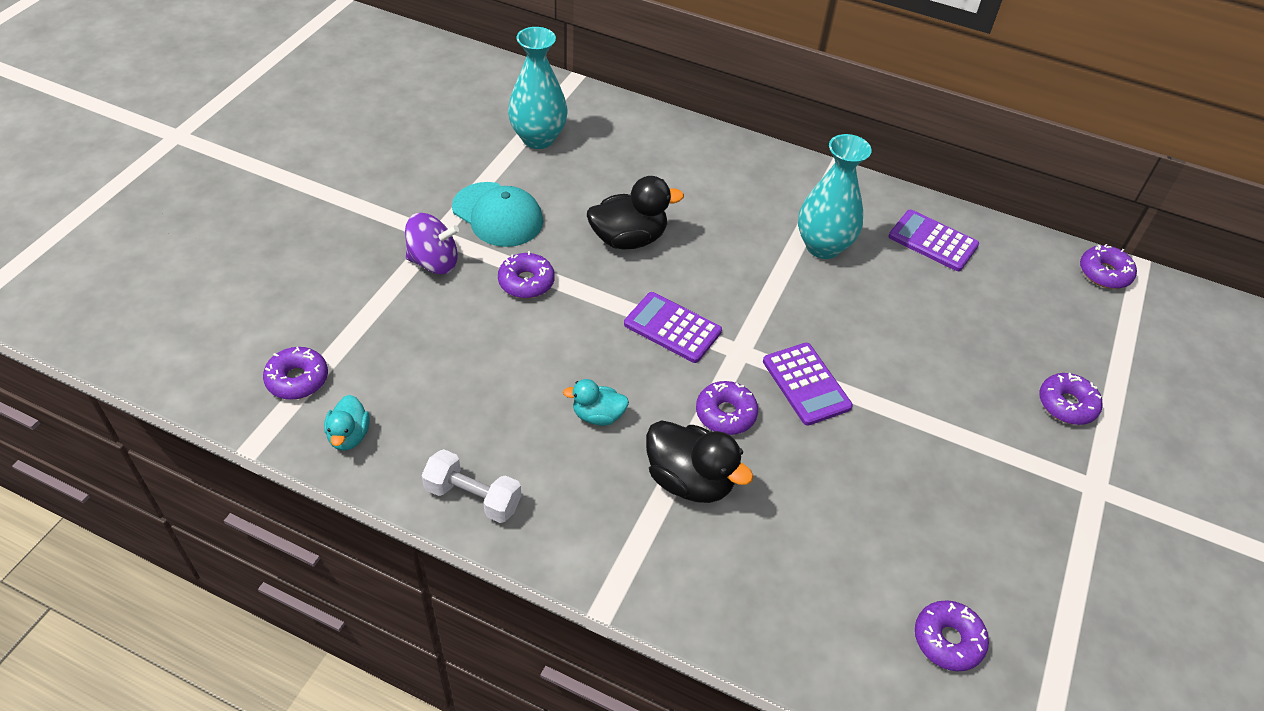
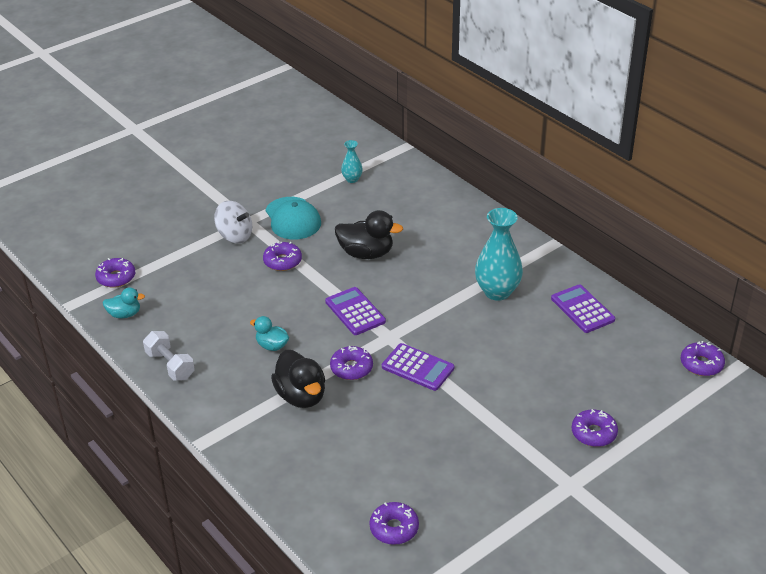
camera: 30 degrees right, 10 degrees down
turquoise duck [324,395,370,451] -> turquoise duck turned 120 degrees counterclockwise [103,287,145,318]
purple spinning top [405,213,459,274] -> white spinning top [214,201,252,243]
turquoise vase [508,27,568,149] -> turquoise vase [341,140,363,183], size x0.51
purple calculator [763,343,853,426] -> purple calculator turned 60 degrees counterclockwise [382,343,454,391]

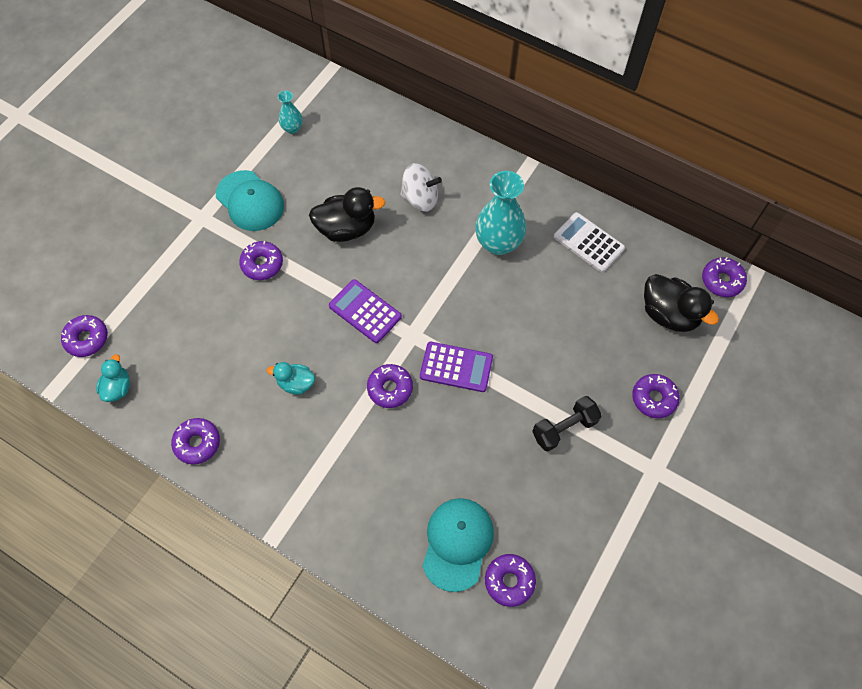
camera: 20 degrees left, 25 degrees up
turquoise duck [103,287,145,318] -> turquoise duck turned 60 degrees counterclockwise [96,354,130,402]
white dumbbell [143,331,195,380] -> purple donut [171,418,220,465]
white spinning top [214,201,252,243] -> white spinning top moved to [400,163,442,211]
black duck [271,350,325,408] -> black duck moved to [644,274,719,332]
purple calculator [551,284,615,333] -> white calculator [554,212,625,272]
none -> turquoise cap [422,498,494,592]
none -> black dumbbell [532,396,602,451]

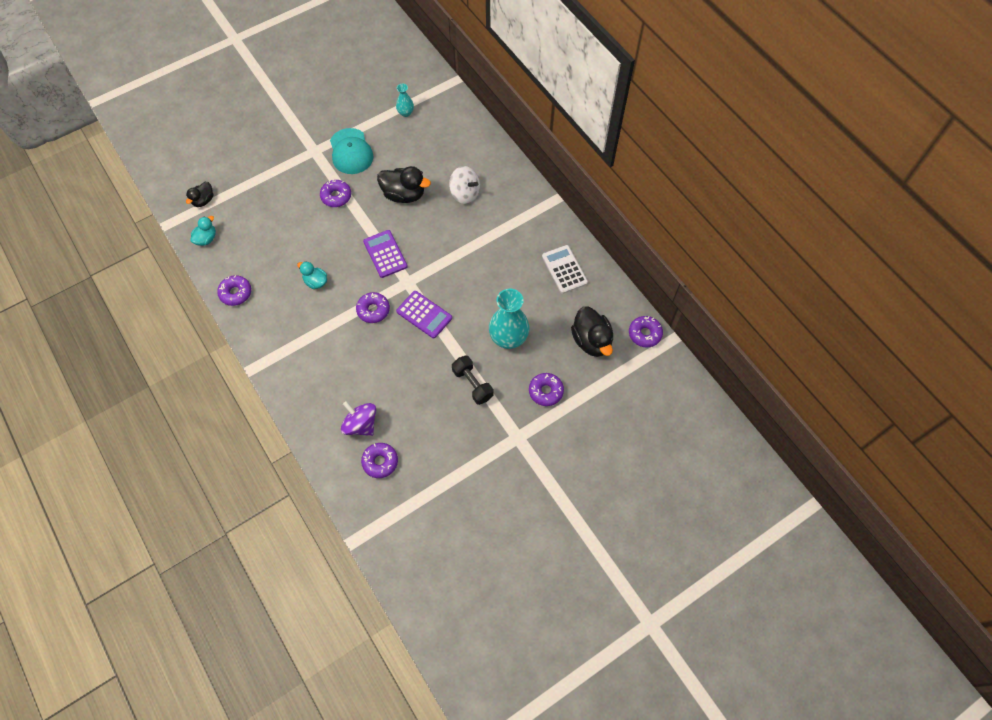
camera: 25 degrees right, 0 degrees up
purple donut [61,315,108,357] -> black duck [186,182,214,207]
turquoise cap [422,498,494,592] -> purple spinning top [341,401,376,436]
turquoise vase [475,171,526,255] -> turquoise vase moved to [489,289,529,349]
black dumbbell [532,396,602,451] -> black dumbbell turned 60 degrees clockwise [452,356,493,405]

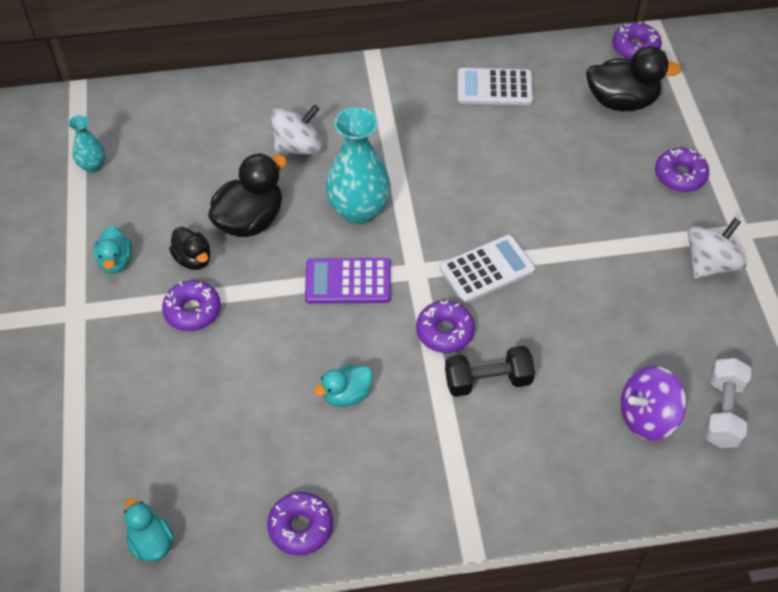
camera: 65 degrees left, 10 degrees down
black duck [186,182,214,207] -> black duck moved to [169,227,210,270]
turquoise cap [330,128,373,174] -> turquoise duck [93,226,132,274]
purple donut [361,443,398,478] -> white dumbbell [705,358,751,448]
purple calculator [396,291,452,338] -> white calculator [440,235,535,303]
black dumbbell [452,356,493,405] -> black dumbbell moved to [445,346,535,397]
turquoise vase [489,289,529,349] -> turquoise vase moved to [326,107,391,225]
none -> white spinning top [688,218,746,279]

